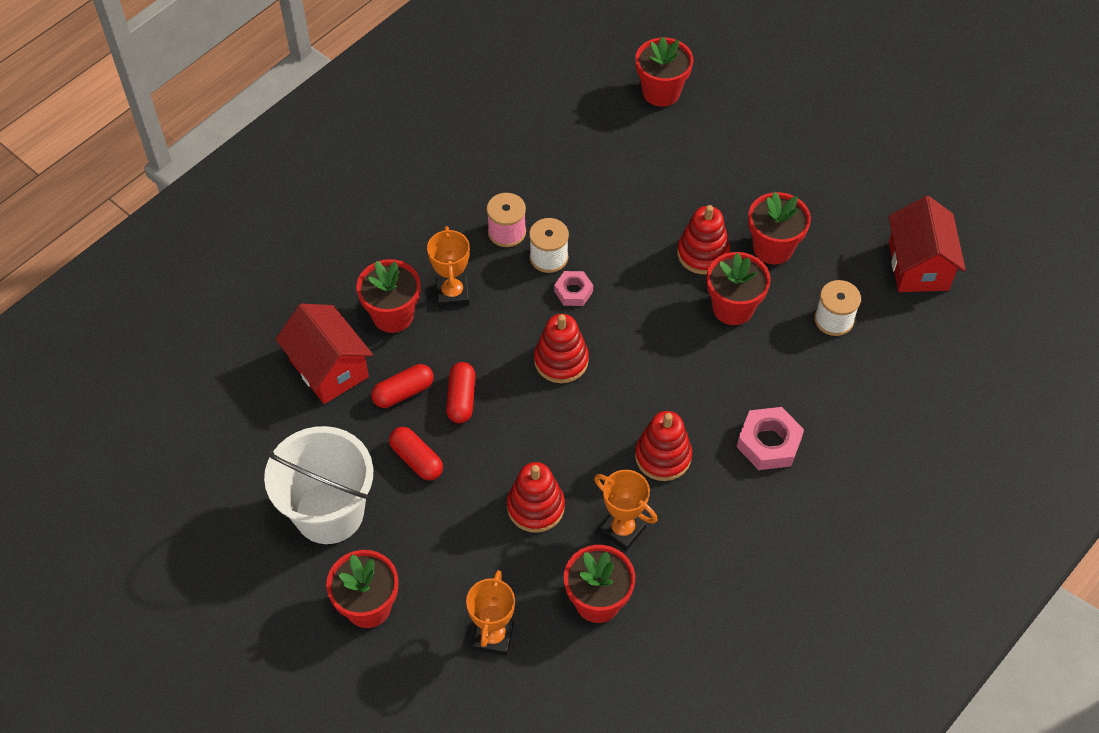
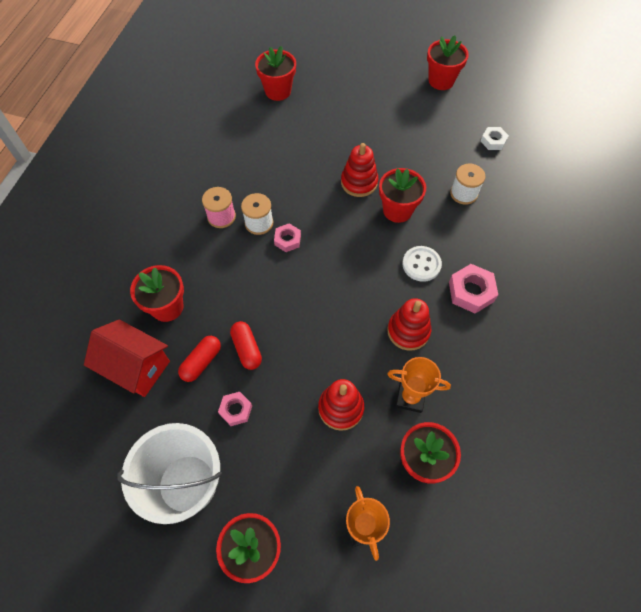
camera: 25 degrees left, 5 degrees up
red capsule [389,427,443,481] -> pink nut [218,392,252,426]
orange trophy [427,226,470,308] -> none
red stacking toy [534,314,589,383] -> none
red flower pot [748,192,811,264] -> red flower pot moved to [427,35,469,90]
red house [888,196,966,292] -> white nut [481,127,509,150]
none -> white button [402,246,442,282]

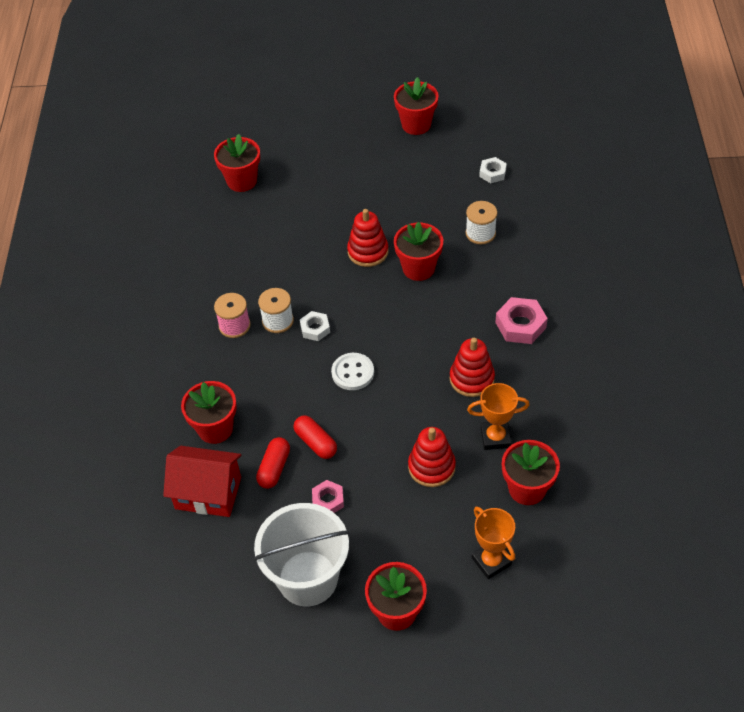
camera: 15 degrees left, 10 degrees down
pink nut [274,223,301,252] -> white nut [300,311,330,341]
white button [402,246,442,282] -> white button moved to [331,353,374,390]

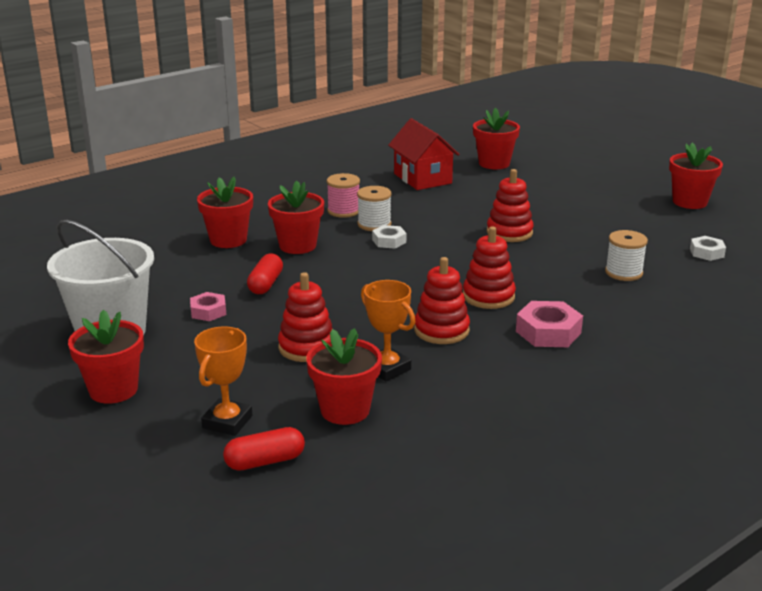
camera: 50 degrees right, 25 degrees down
red house [163,446,242,517] -> red house moved to [388,118,459,190]
red capsule [256,437,290,489] -> red capsule moved to [223,427,305,471]
white button [331,353,374,390] -> none
red flower pot [394,222,443,281] -> red flower pot moved to [268,181,324,254]
none -> red stacking toy [463,226,516,309]

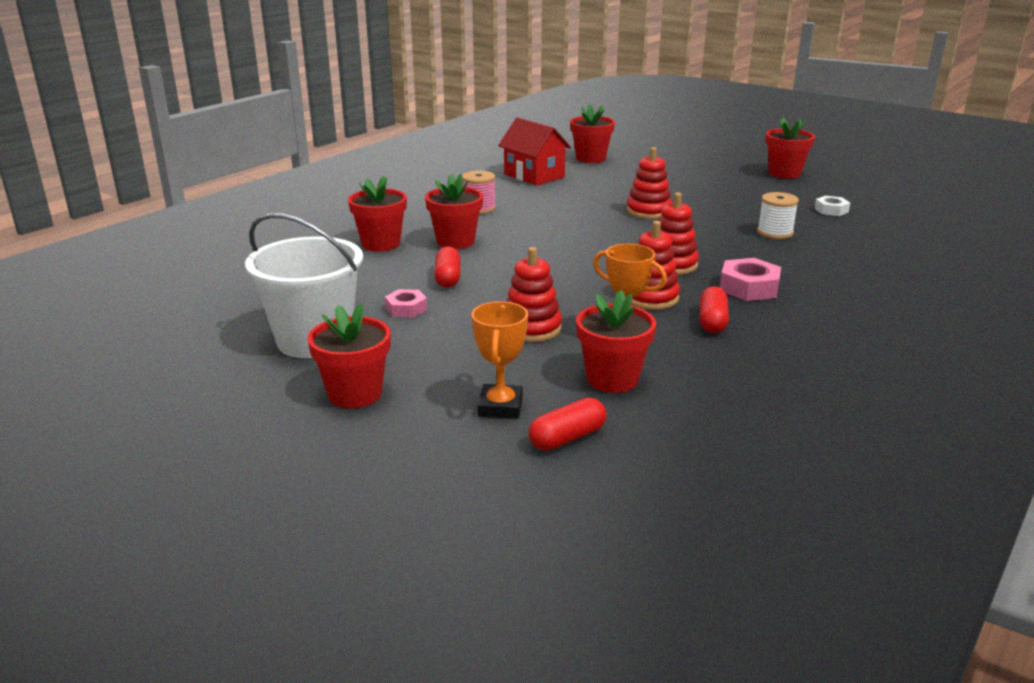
camera: 15 degrees left, 0 degrees up
white spool [357,186,392,231] -> none
white nut [372,225,406,249] -> none
none -> red capsule [700,286,729,333]

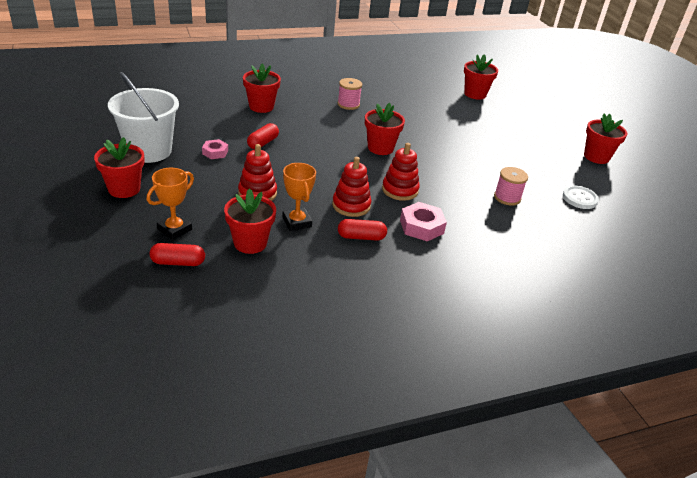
camera: 30 degrees right, 10 degrees up
red flower pot [425,174,483,249] -> red flower pot moved to [365,103,405,155]
red house [498,117,571,185] -> none
red stacking toy [626,147,672,219] -> none
red capsule [700,286,729,333] -> red capsule turned 45 degrees clockwise [338,219,387,241]
white spool [757,192,799,239] -> pink spool [494,167,528,206]
white nut [814,196,850,216] -> white button [563,186,599,209]

